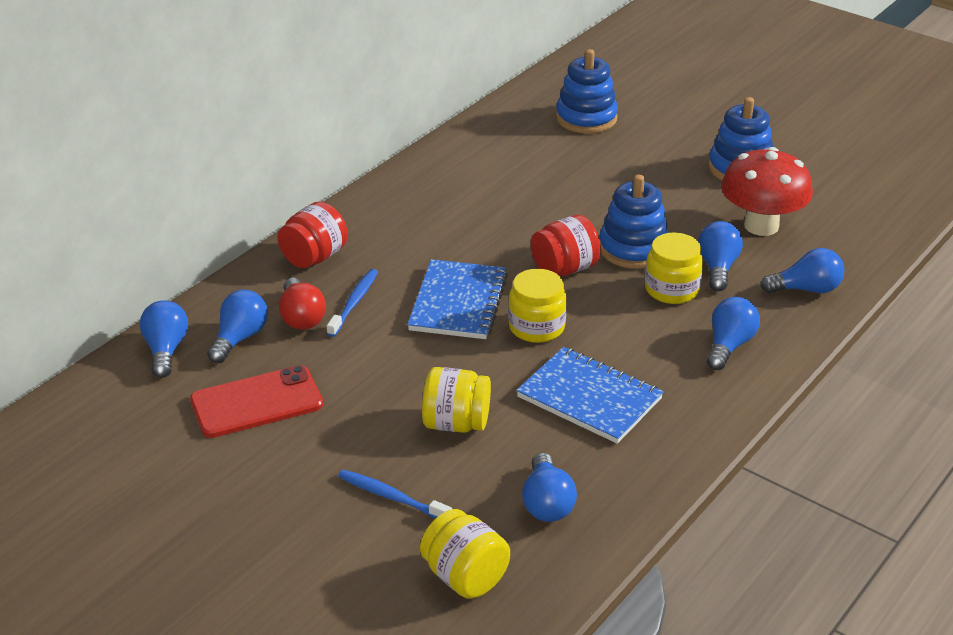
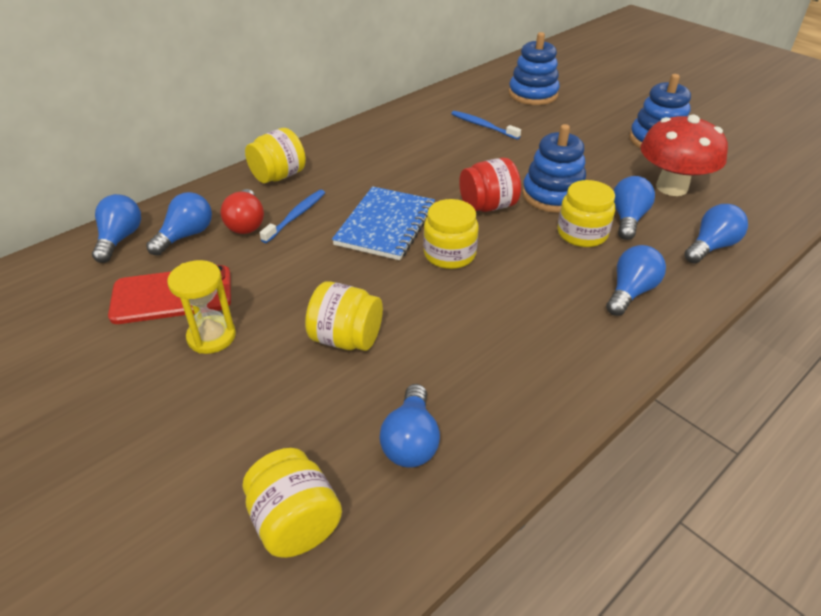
camera: 10 degrees right, 5 degrees up
red jar [277,202,348,268] -> yellow jar [245,128,306,183]
blue toothbrush [338,470,452,519] -> blue toothbrush moved to [451,111,521,140]
blue notebook [516,347,664,444] -> none
blue light bulb [761,248,845,293] -> blue light bulb turned 45 degrees counterclockwise [684,204,748,264]
none -> yellow hourglass [167,260,236,354]

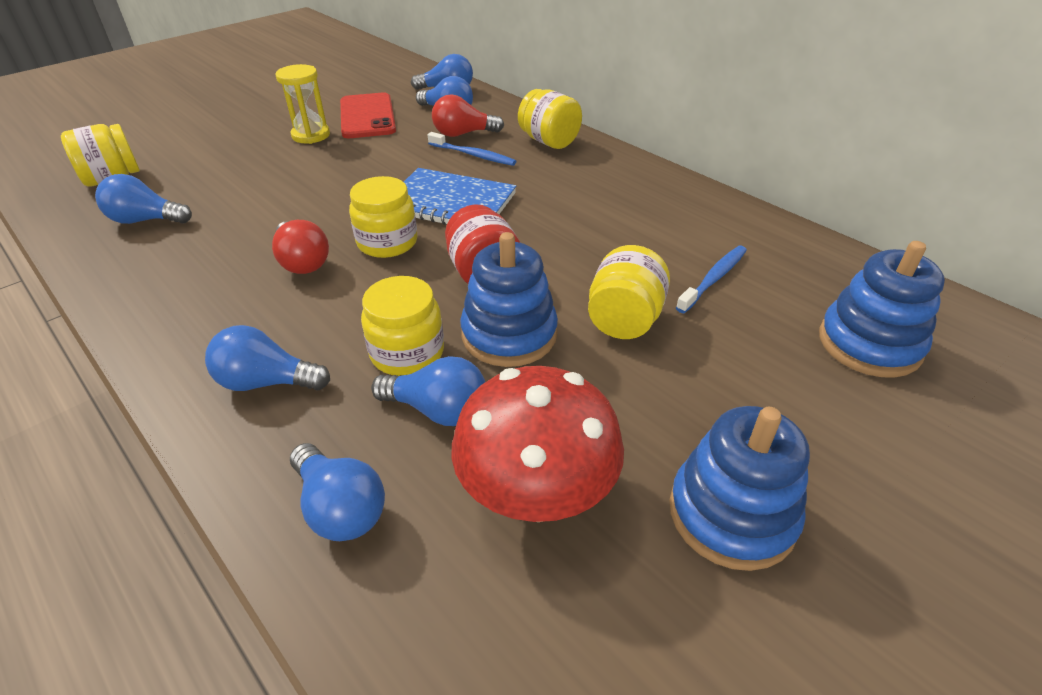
camera: 90 degrees right, 0 degrees up
yellow jar [305,281,383,351] -> yellow jar moved to [588,245,670,339]
blue light bulb [606,245,666,316] -> blue light bulb turned 150 degrees clockwise [205,325,330,391]
none -> red light bulb [272,220,329,274]

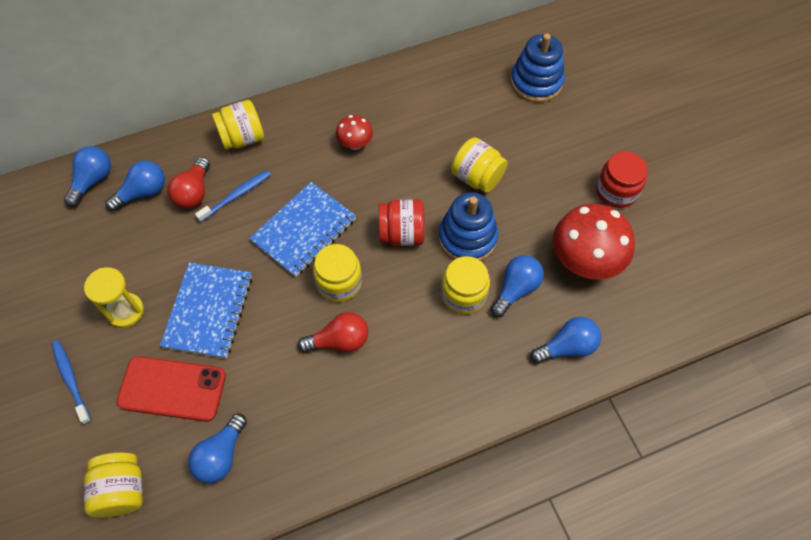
camera: 70 degrees left, 20 degrees up
blue light bulb [205,325,330,391] -> none
red phone [340,93,396,138] -> red phone moved to [117,356,226,422]
blue stacking toy [670,406,810,571] -> red jar [596,152,648,208]
blue toothbrush [676,246,747,313] -> blue toothbrush moved to [52,340,91,425]
none -> blue notebook [160,262,252,358]
none -> red mushroom [336,115,373,150]

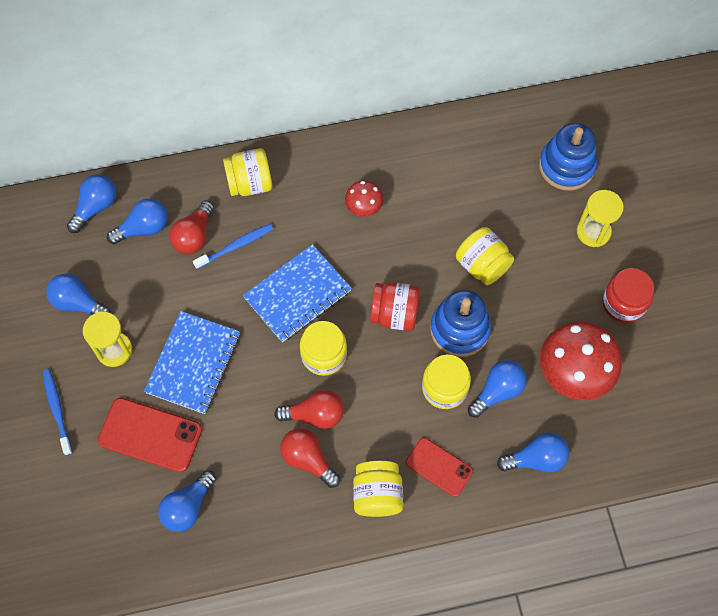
camera: 10 degrees right, 5 degrees up
yellow jar [84,452,143,518] -> yellow jar moved to [353,461,403,517]
none -> blue light bulb [46,274,111,315]
none -> red light bulb [280,428,340,488]
none -> red phone [406,437,473,497]
none -> yellow hourglass [577,190,624,247]

